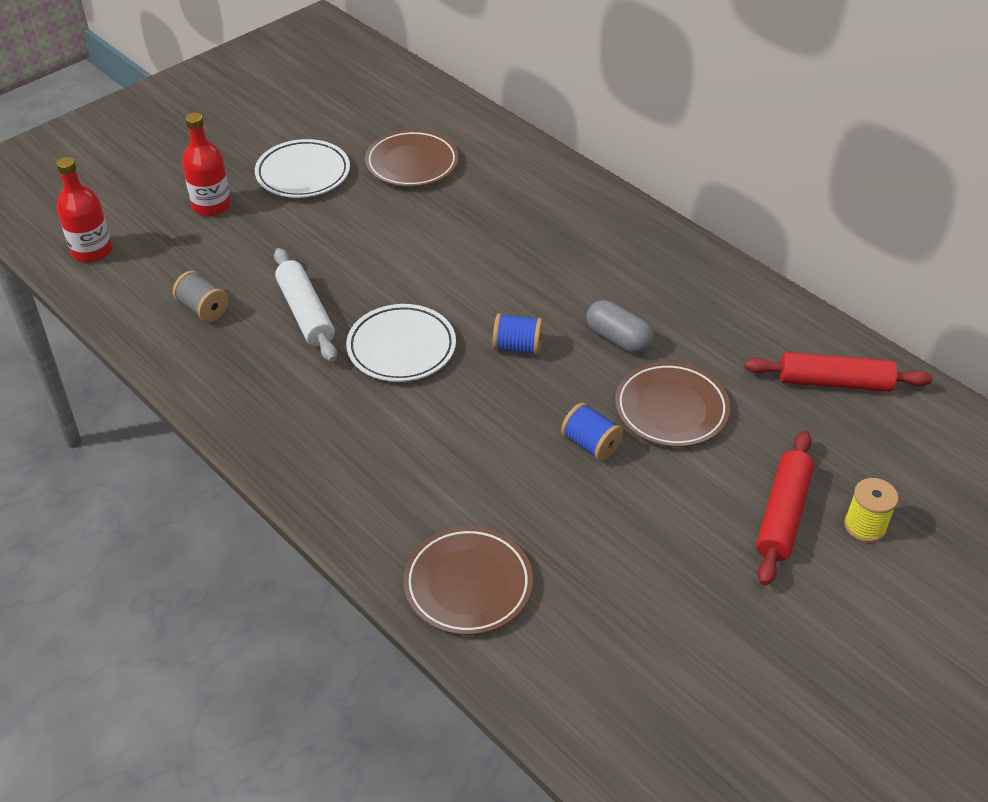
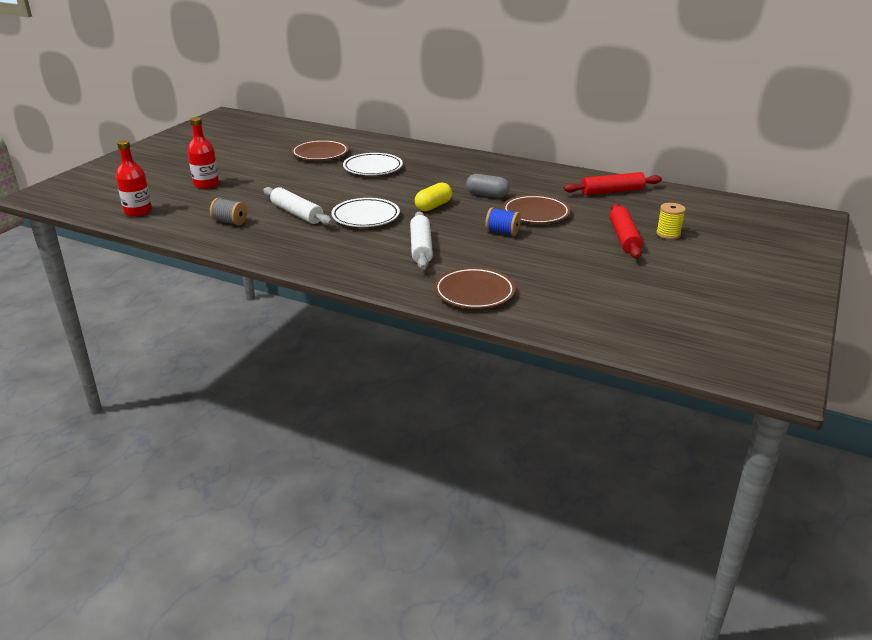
camera: 20 degrees left, 15 degrees down
white plate [255,139,350,198] -> white plate moved to [343,153,403,175]
blue spool [493,313,543,355] -> yellow capsule [415,182,452,211]
none -> white rolling pin [410,211,433,269]

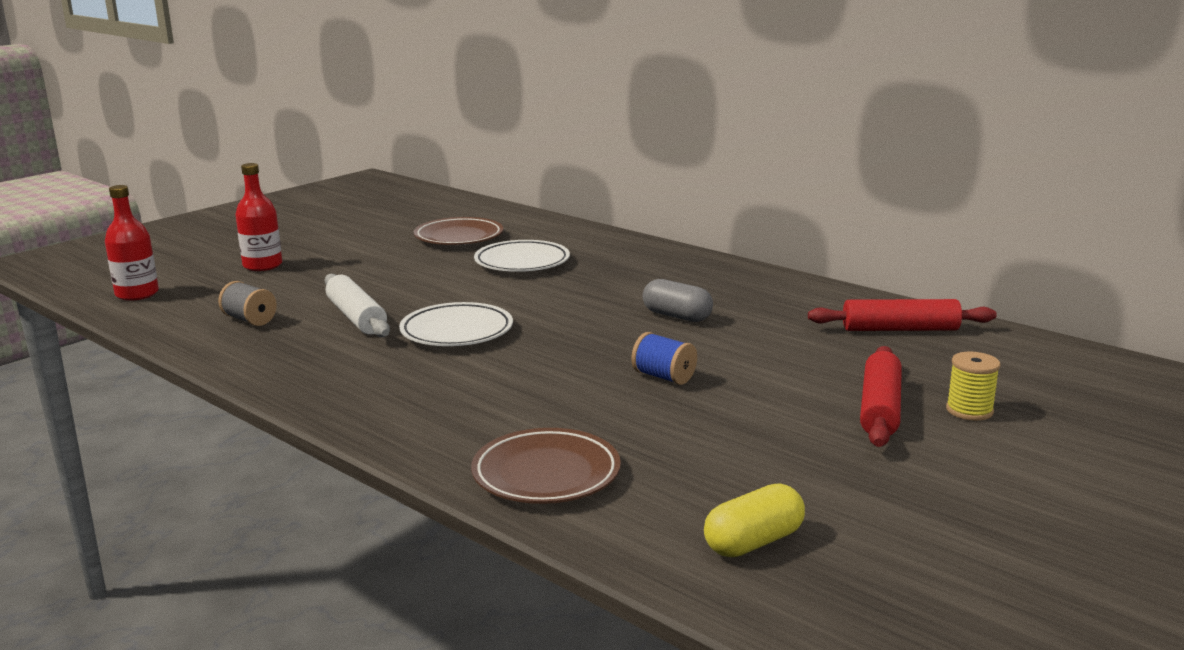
camera: 15 degrees right, 10 degrees down
white rolling pin [410,211,433,269] -> none
yellow capsule [415,182,452,211] -> yellow capsule moved to [704,484,805,557]
brown plate [503,195,571,224] -> none

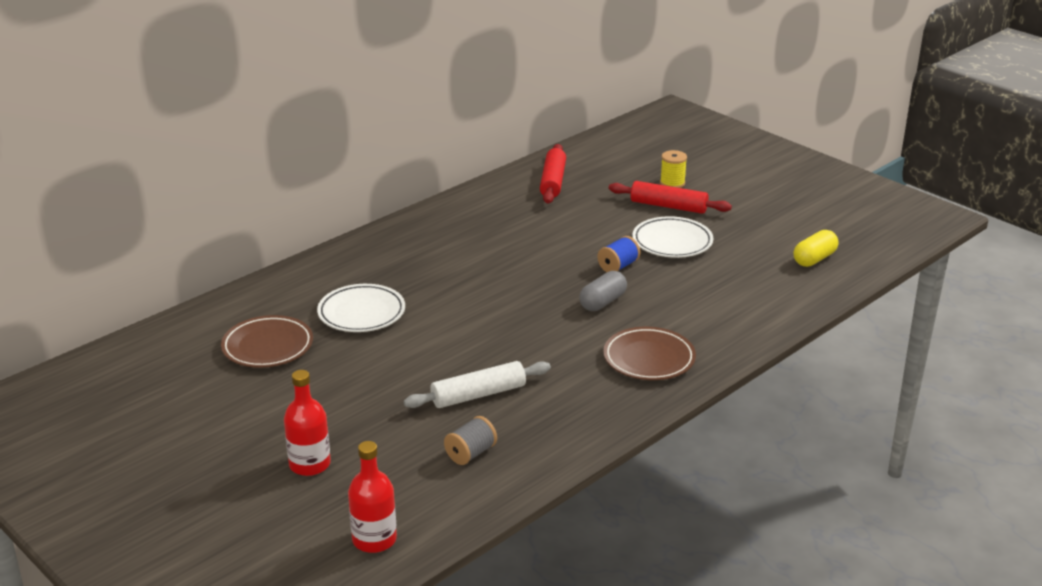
camera: 85 degrees left, 10 degrees up
white plate [399,302,513,346] -> white plate moved to [632,216,713,258]
brown plate [471,428,621,504] -> brown plate moved to [603,327,696,380]
grey capsule [643,279,713,322] -> grey capsule moved to [579,271,627,311]
yellow capsule [704,484,805,557] -> yellow capsule turned 75 degrees clockwise [793,230,839,267]

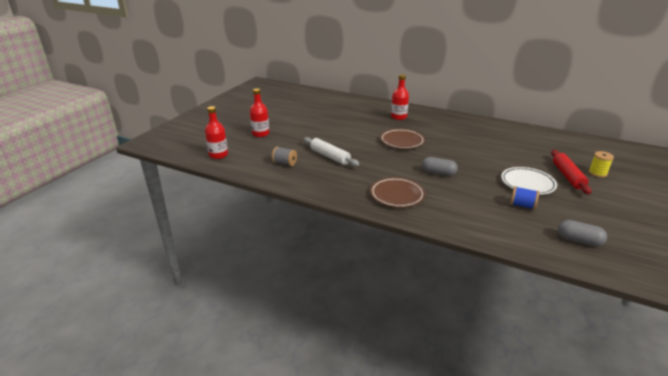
camera: 70 degrees right, 0 degrees up
brown plate [221,315,313,368] -> brown plate moved to [380,129,425,149]
white plate [317,284,405,332] -> none
red rolling pin [540,144,566,204] -> none
blue spool [597,236,640,272] -> blue spool moved to [510,186,539,210]
yellow capsule [793,230,839,267] -> grey capsule [558,220,607,247]
none -> red bottle [391,74,409,120]

